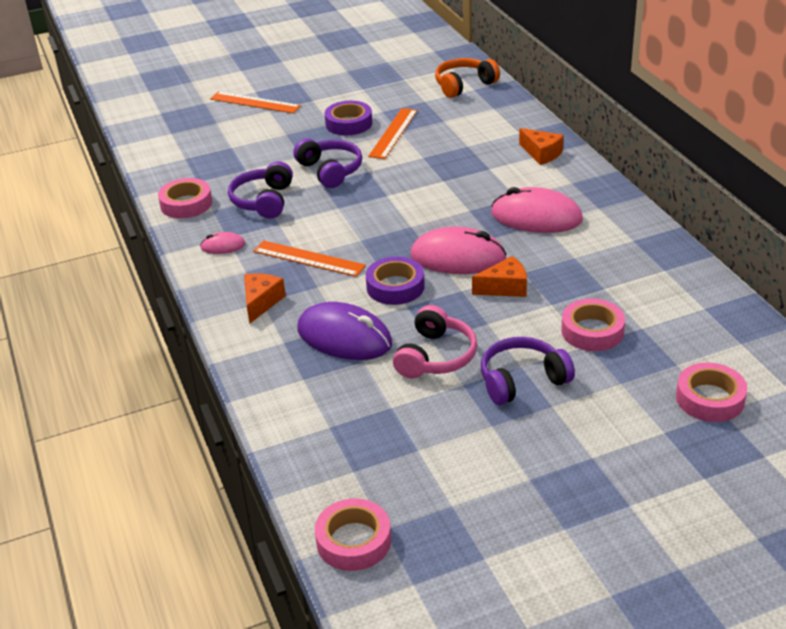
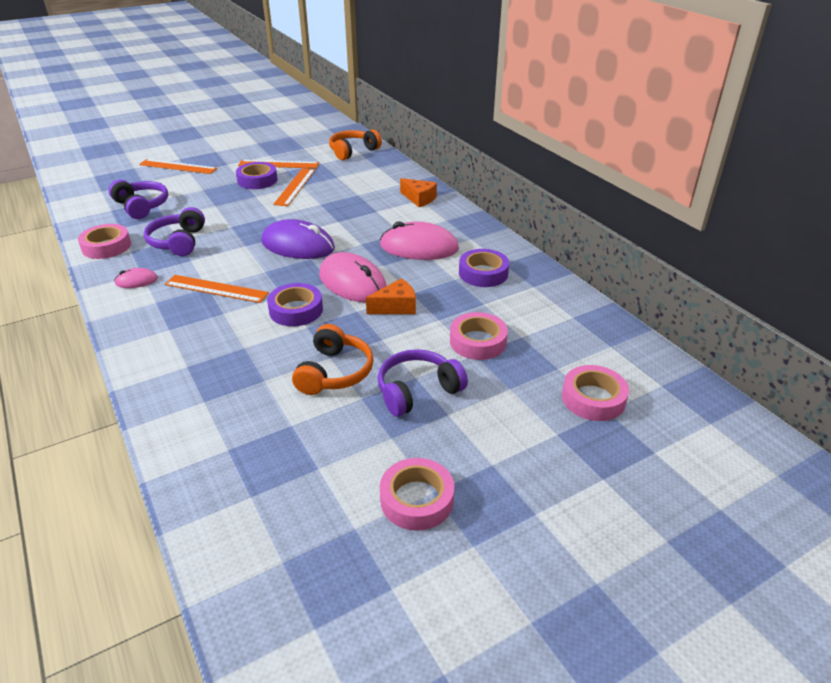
camera: 10 degrees left, 0 degrees up
orange cheese [244,273,286,324] -> none
purple headphones [293,138,362,188] -> purple headphones moved to [109,180,168,219]
purple mouse [298,302,392,360] -> purple mouse moved to [261,219,335,259]
pink tape [315,498,391,571] -> pink tape moved to [380,458,454,531]
pink headphones [393,305,477,379] -> orange headphones [292,324,374,395]
pink mouse [410,227,507,274] -> pink mouse turned 45 degrees clockwise [319,252,387,303]
none -> orange ruler [238,160,319,168]
none -> purple tape [459,249,509,287]

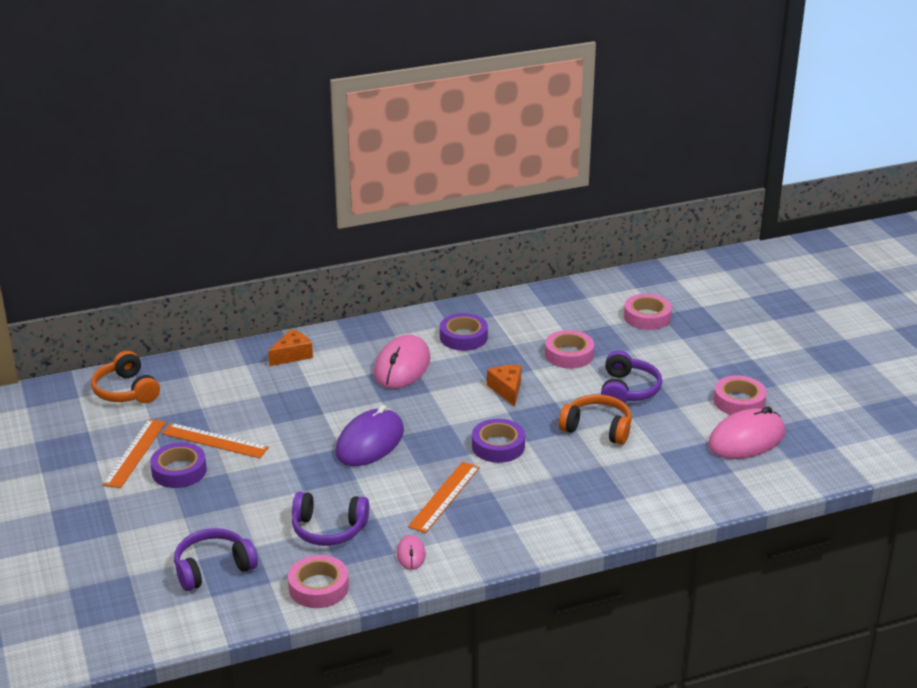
camera: 80 degrees left, 5 degrees down
orange ruler [139,159,217,174] -> none
pink mouse [319,252,387,303] -> pink mouse moved to [708,406,785,459]
purple headphones [378,349,468,417] -> purple headphones turned 150 degrees counterclockwise [601,350,662,403]

